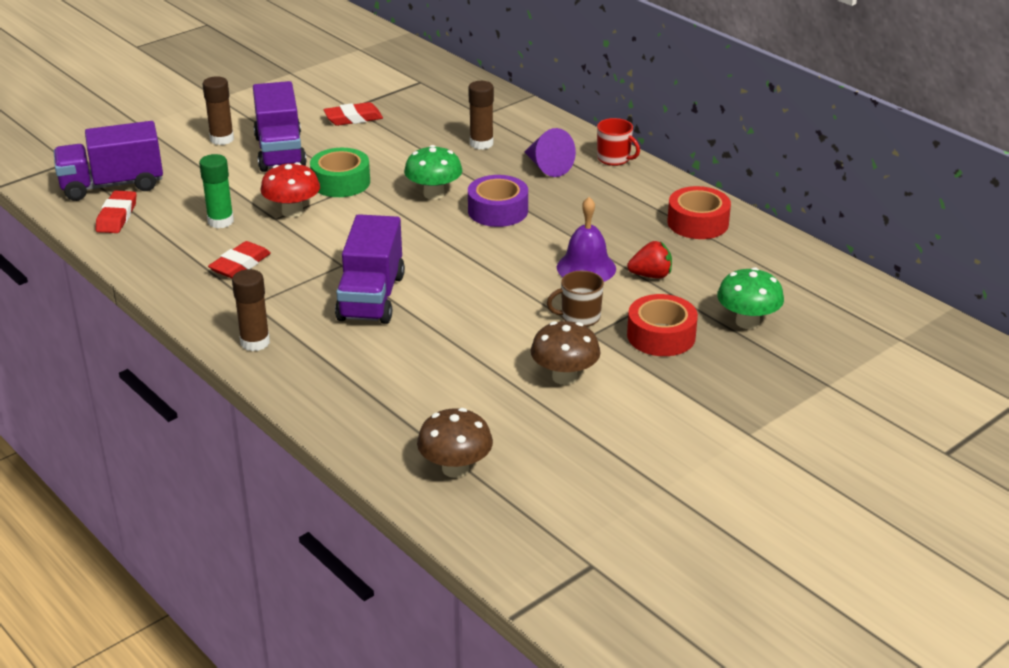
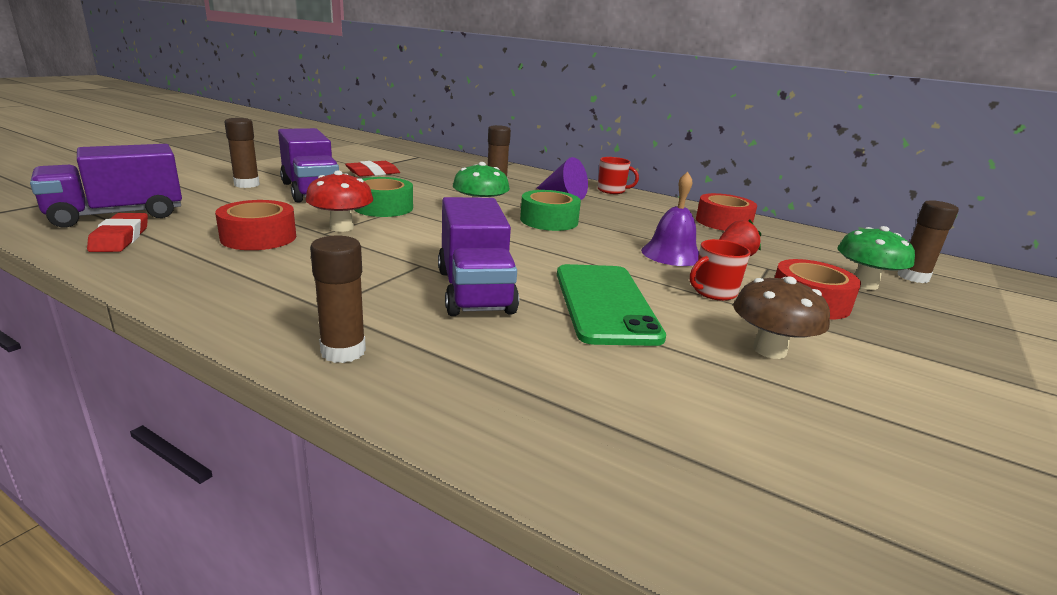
camera: 20 degrees left, 10 degrees down
green glue stick [199,154,234,228] -> red tape [215,200,296,250]
red eraser [208,241,271,278] -> none
brown mushroom [417,408,493,478] -> none
purple tape [468,175,528,227] -> green tape [520,190,581,231]
brown mug [547,271,604,327] -> red mug [690,239,751,301]
none -> green phone [557,264,666,346]
none -> brown glue stick [898,200,959,283]

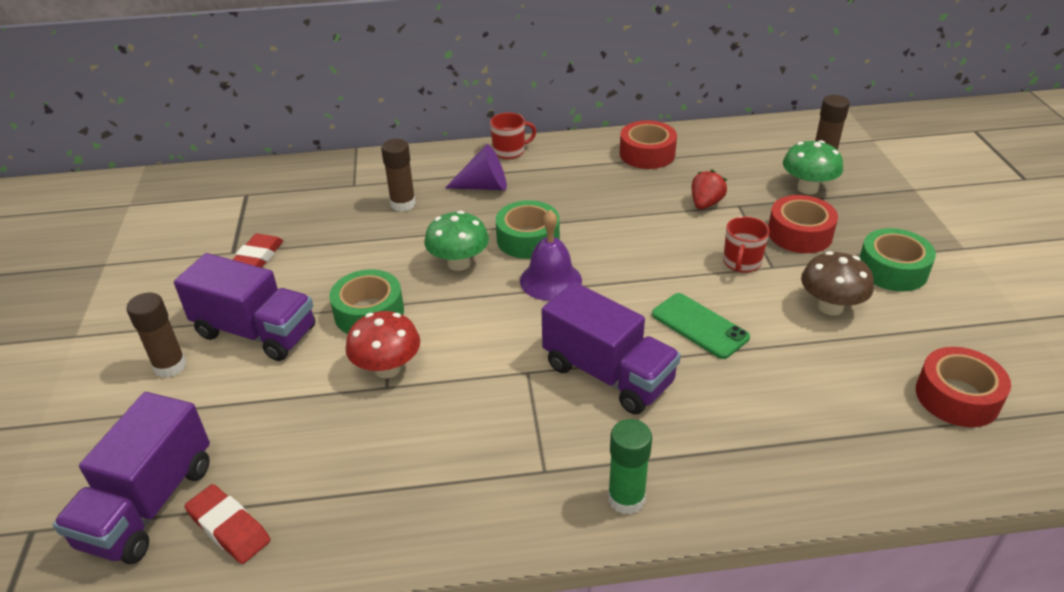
camera: 35 degrees left, 15 degrees up
red tape [215,200,296,250] -> red tape moved to [916,347,1011,427]
brown glue stick [310,235,366,363] -> green glue stick [608,419,652,515]
green phone [557,264,666,346] -> green phone [652,293,750,359], size x0.65
purple bell [641,172,699,266] -> purple bell moved to [520,210,582,301]
none -> green tape [859,228,936,291]

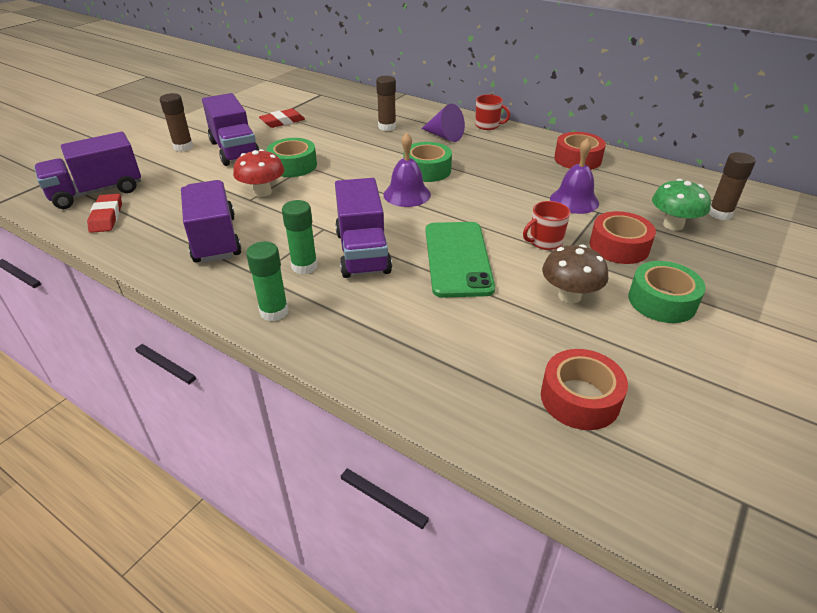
camera: 40 degrees right, 0 degrees up
green mushroom [424,211,489,271] -> none
green phone [652,293,750,359] -> green phone [426,222,495,298], size x1.53
red strawberry [692,170,727,209] -> purple bell [550,138,599,214]
none -> purple truck [181,180,242,263]
none -> green glue stick [282,200,317,275]

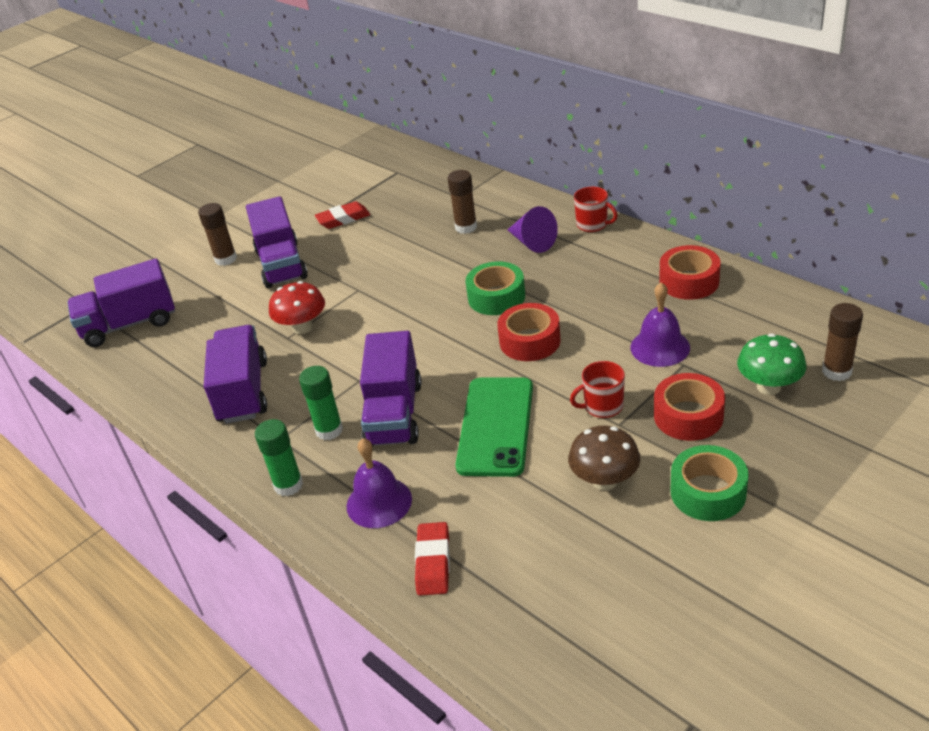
camera: 15 degrees right, 0 degrees up
red eraser [87,193,122,233] -> red eraser moved to [415,522,450,595]
green tape [266,138,317,177] -> none
purple bell [383,133,431,207] -> purple bell moved to [347,438,412,528]
red tape [541,349,628,430] -> red tape moved to [497,303,561,361]

